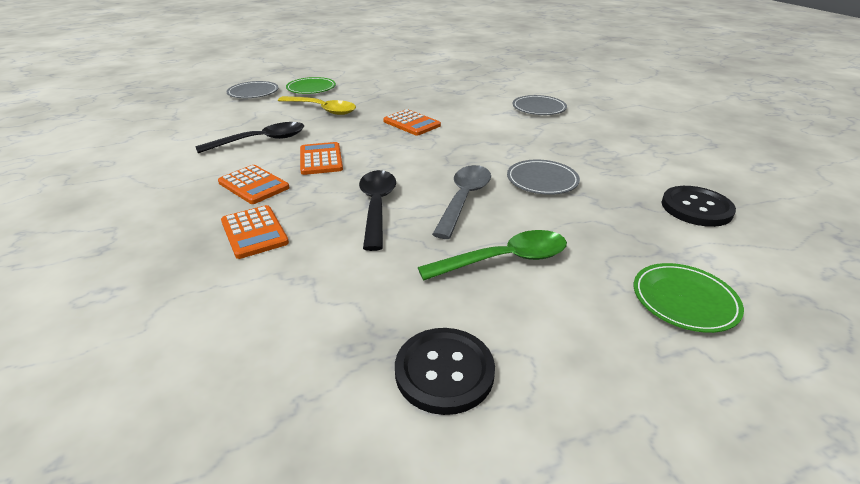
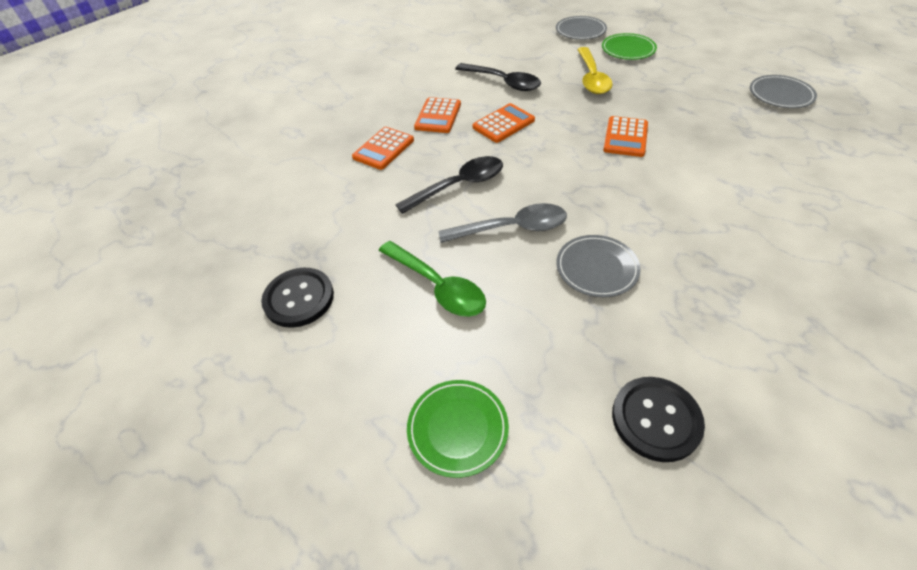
camera: 65 degrees right, 15 degrees up
grey plate [512,95,567,115] -> grey plate moved to [750,75,817,108]

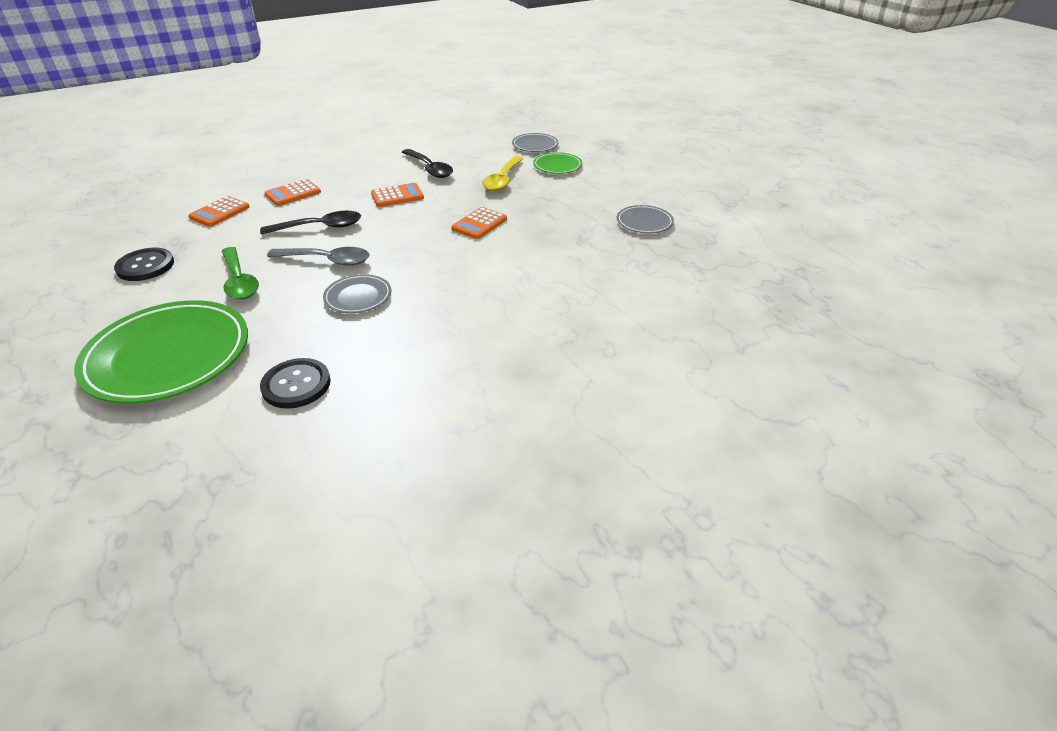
camera: 15 degrees right, 10 degrees down
green plate [407,380,509,478] -> green plate [74,300,248,404], size x2.10
orange calculator [414,97,461,133] -> orange calculator moved to [188,196,249,227]

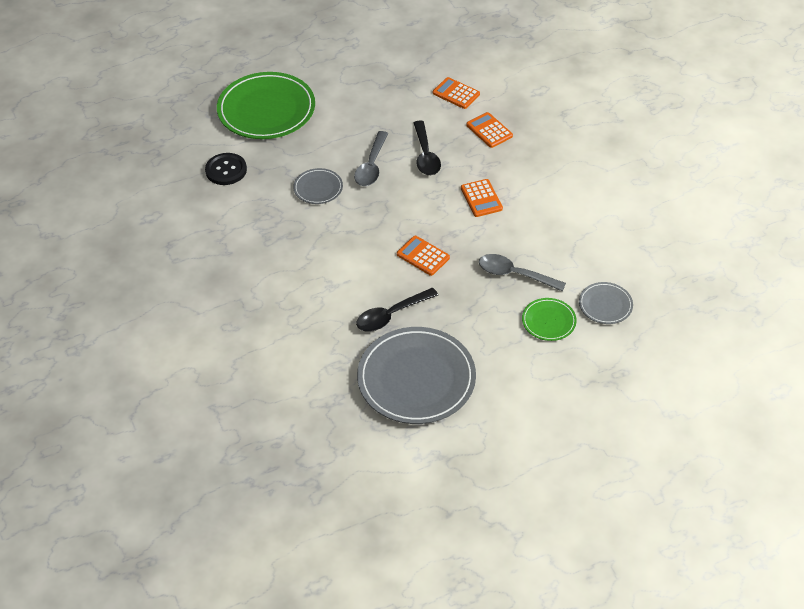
camera: 95 degrees right, 10 degrees up
black button [114,248,174,281] -> none
green spoon [222,247,259,300] -> none
black spoon [402,149,453,178] -> black spoon moved to [356,288,438,332]
yellow spoon [482,156,524,191] -> grey spoon [479,254,566,292]
grey plate [617,205,674,233] -> grey plate [357,327,476,424], size x2.10

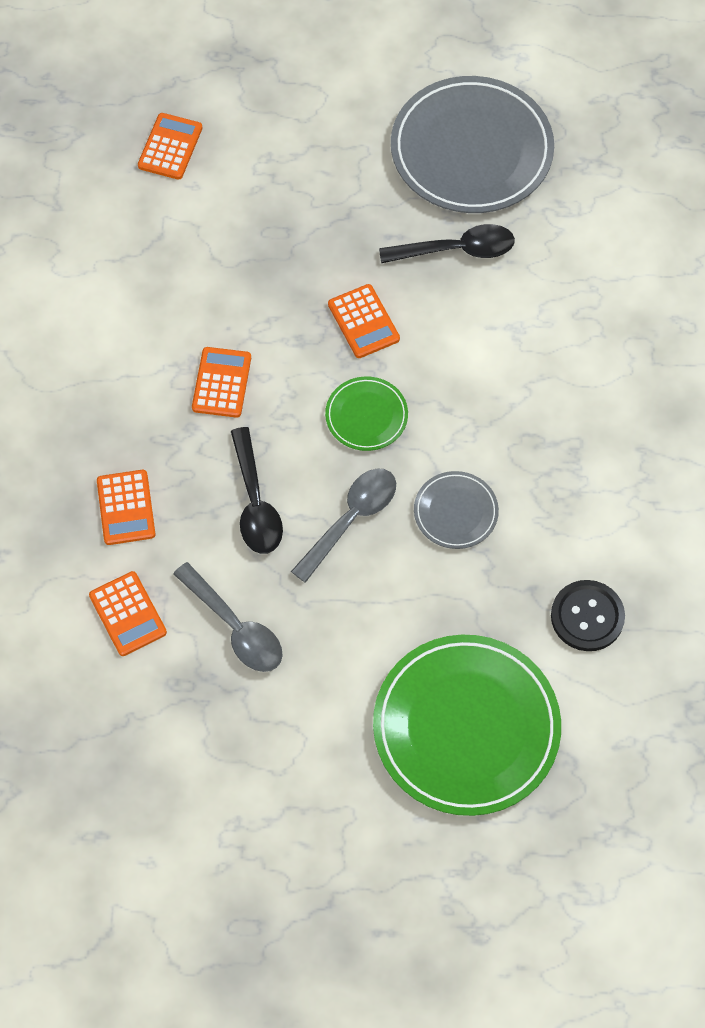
camera: 155 degrees left, 15 degrees up
black spoon [414,120,441,175] -> black spoon turned 150 degrees clockwise [231,427,283,554]
grey spoon [479,254,566,292] -> grey spoon moved to [173,562,283,672]
green plate [522,298,577,341] -> green plate moved to [325,376,408,451]
grey plate [579,282,633,324] -> orange calculator [138,113,202,180]

